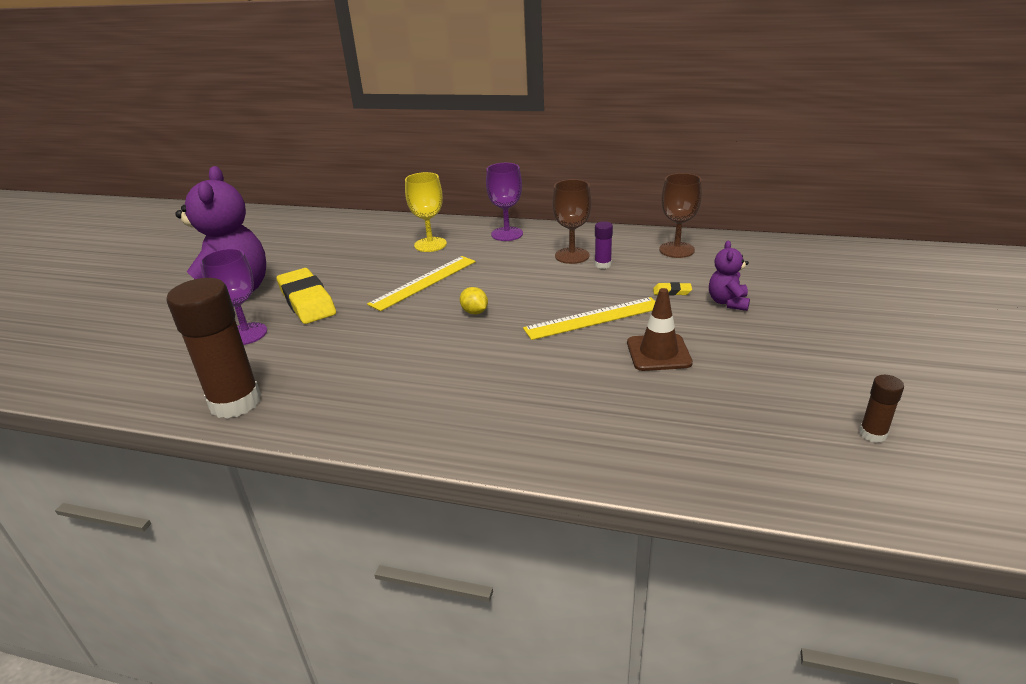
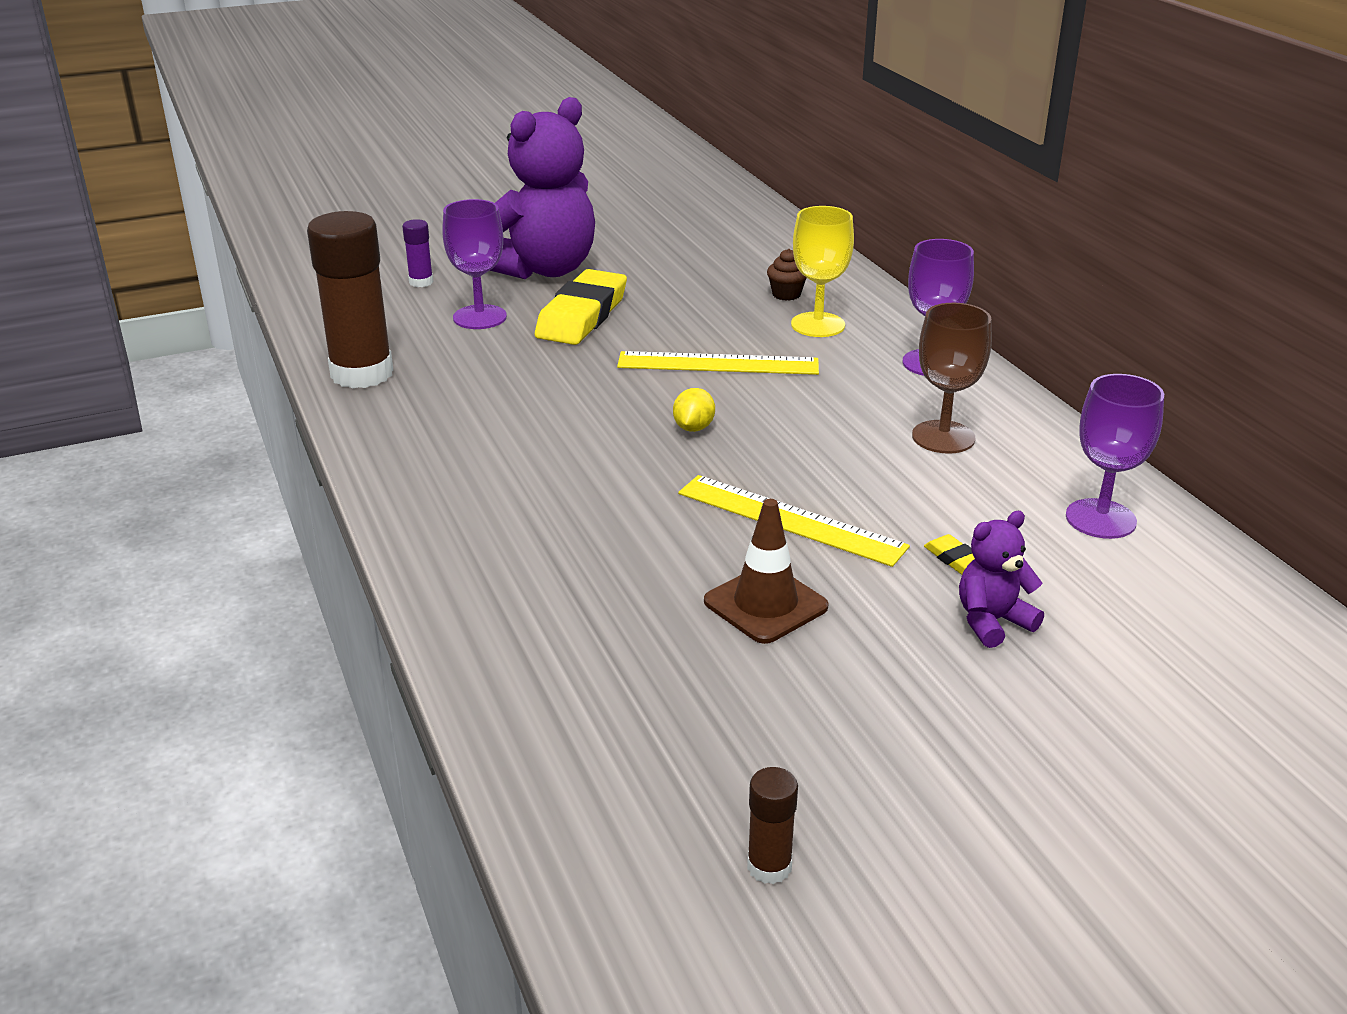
camera: 50 degrees right, 0 degrees up
purple glue stick [595,221,613,269] -> purple glue stick moved to [402,219,433,287]
brown goblet [659,173,702,258] -> purple goblet [1066,374,1164,539]
none -> brown cupcake [767,249,807,301]

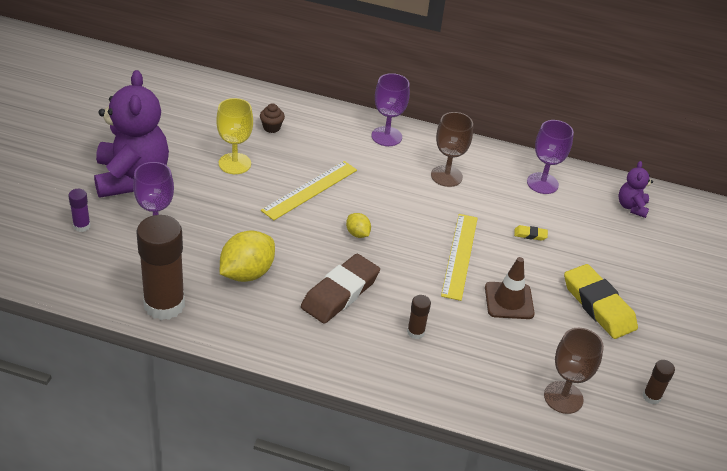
camera: 55 degrees left, 10 degrees up
yellow eraser [535,269,627,345] -> yellow eraser moved to [564,264,638,339]
yellow ruler [678,475,910,567] -> yellow ruler turned 60 degrees counterclockwise [441,214,478,301]
yellow goblet [791,206,854,337] -> yellow goblet moved to [216,98,253,174]
purple teddy bear [959,511,1044,648] -> purple teddy bear moved to [618,161,653,218]
none -> yellow lemon [220,230,275,282]
none -> brown eraser [301,254,380,324]
none -> brown glue stick [407,295,431,339]
none -> brown goblet [544,328,604,414]

